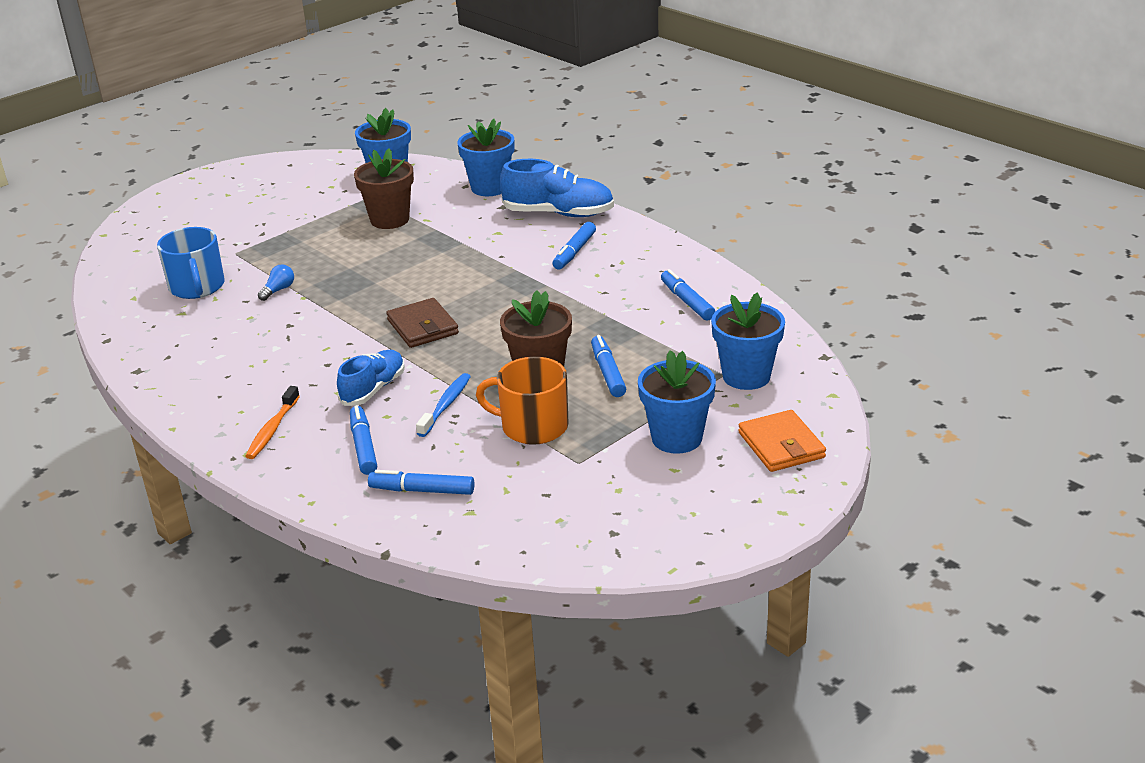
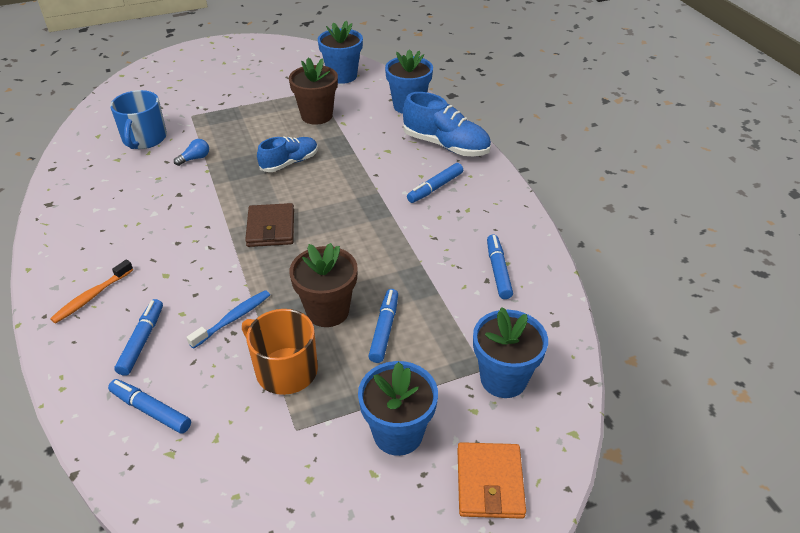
camera: 20 degrees right, 10 degrees up
blue shoe [337,350,405,406] -> blue shoe moved to [257,136,318,172]

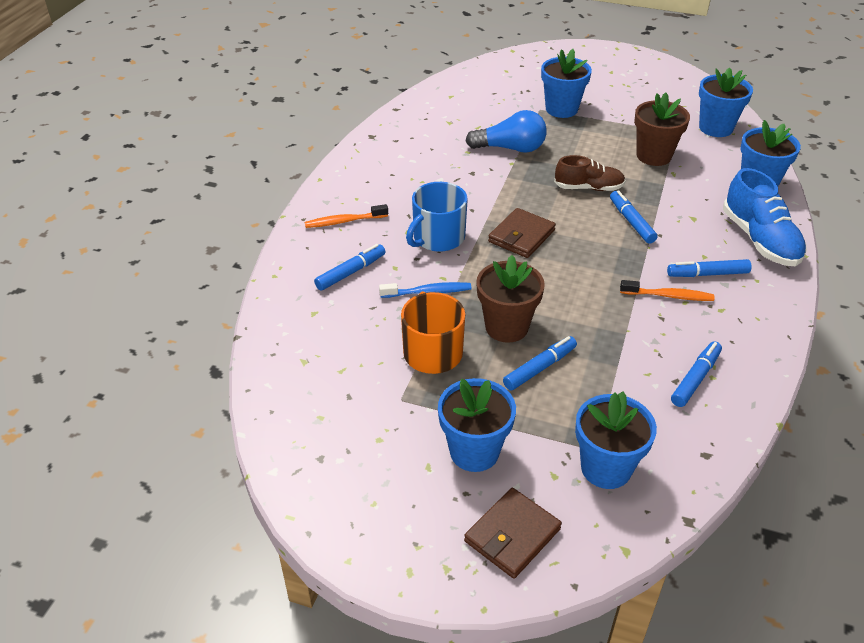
camera: 40 degrees right, 0 degrees up
blue marker [108,379,191,434] -> blue marker moved to [610,190,657,244]
blue mug [110,90,167,149] -> blue mug moved to [406,182,468,252]
blue light bulb [174,139,209,166] -> blue light bulb [466,110,547,153], size x2.08
blue shoe [257,136,318,172] -> brown shoe [554,155,626,191]
orange wallet [457,442,526,519] -> brown wallet [464,488,562,579]
none -> blue flower pot [541,49,592,118]
none -> orange toothbrush [620,280,714,301]

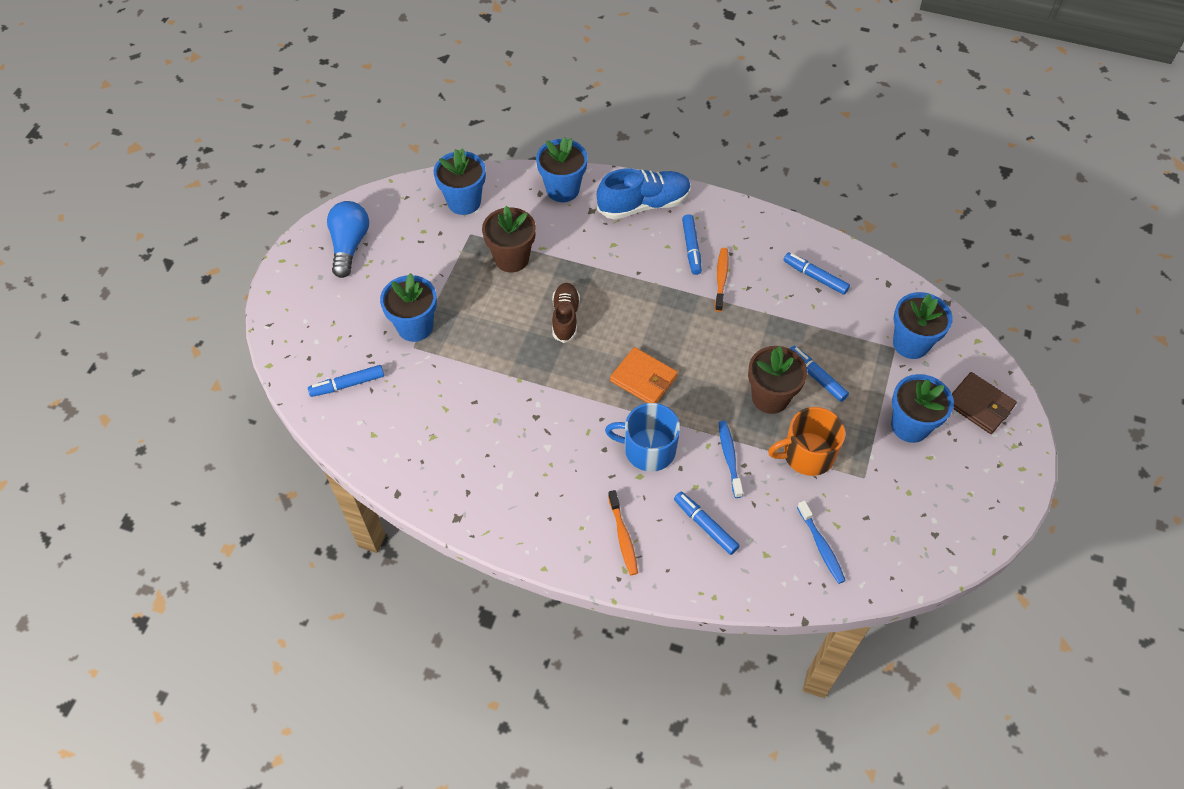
camera: 90 degrees left, 15 degrees up
blue mug [406,182,468,252] -> blue mug turned 150 degrees clockwise [605,403,680,472]
blue light bulb [466,110,547,153] -> blue light bulb moved to [327,201,369,278]
brown wallet [488,208,556,258] -> orange wallet [610,347,678,403]
blue marker [610,190,657,244] -> blue marker moved to [308,365,384,397]
none -> blue toothbrush [797,501,846,584]

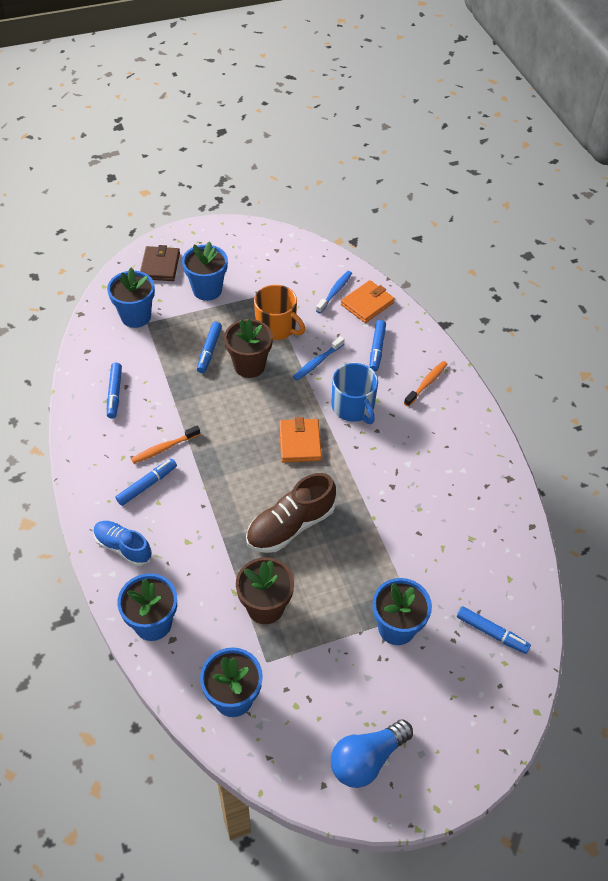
camera: 130 degrees left, 5 degrees down
brown shoe [552,283,580,343] -> brown shoe [246,473,336,553], size x1.51
blue shoe [597,168,691,220] -> blue shoe [94,521,152,566], size x0.66
none -> orange wallet [341,280,395,323]

